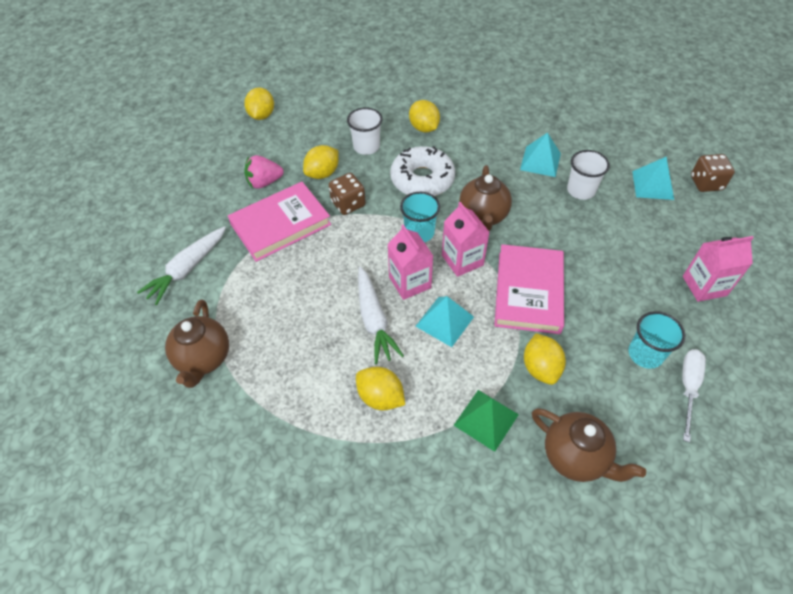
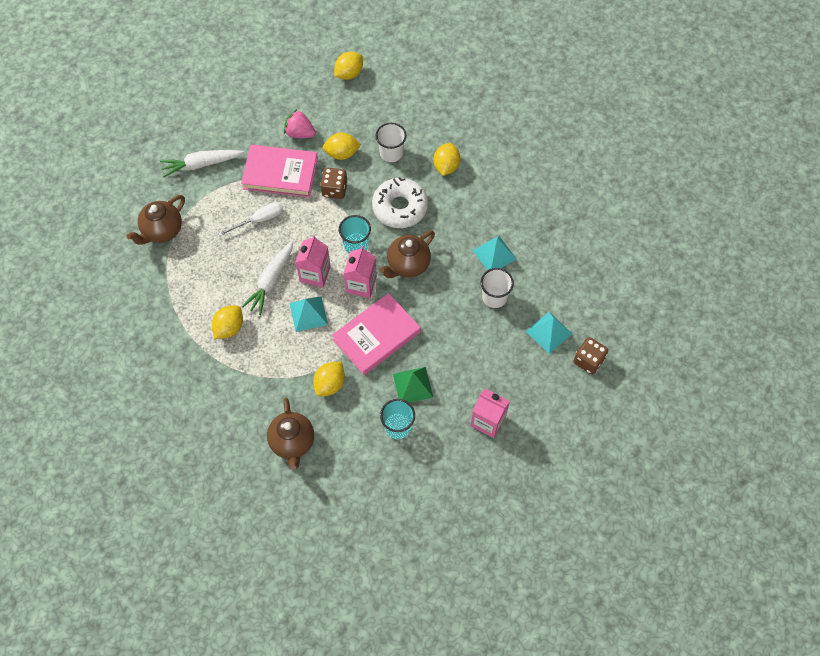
camera: 40 degrees right, 10 degrees up
yellow lemon [356,367,405,410] -> yellow lemon turned 45 degrees clockwise [212,305,243,339]
green pyramid [454,390,519,452] -> green pyramid moved to [393,367,433,403]
white screwdriver [682,349,706,442] -> white screwdriver moved to [218,202,283,236]

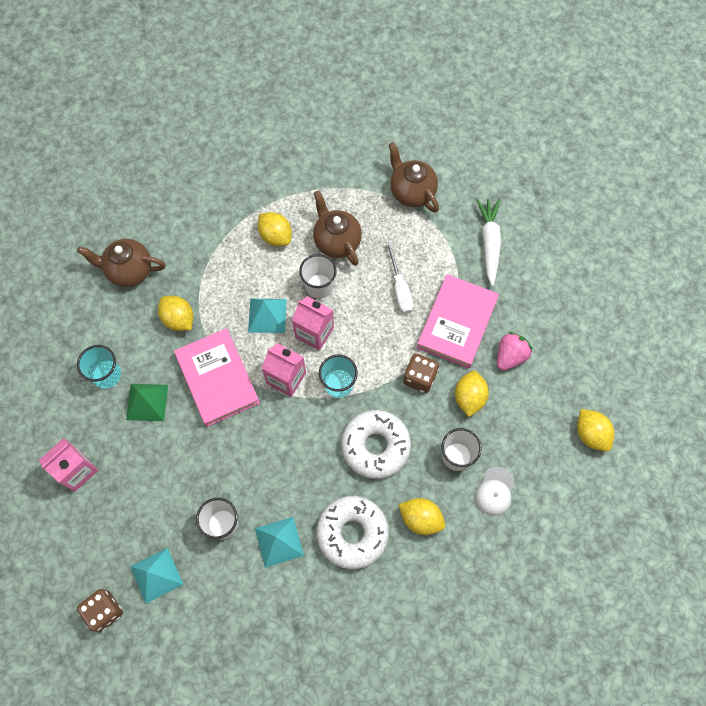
camera: 105 degrees right, 5 degrees up
white carrot [241,241,293,315] -> white cup [299,254,337,299]
brown teapot [380,231,435,278] -> brown teapot moved to [313,190,362,266]
none -> white donut [317,496,389,569]
none -> white cap [475,467,515,516]

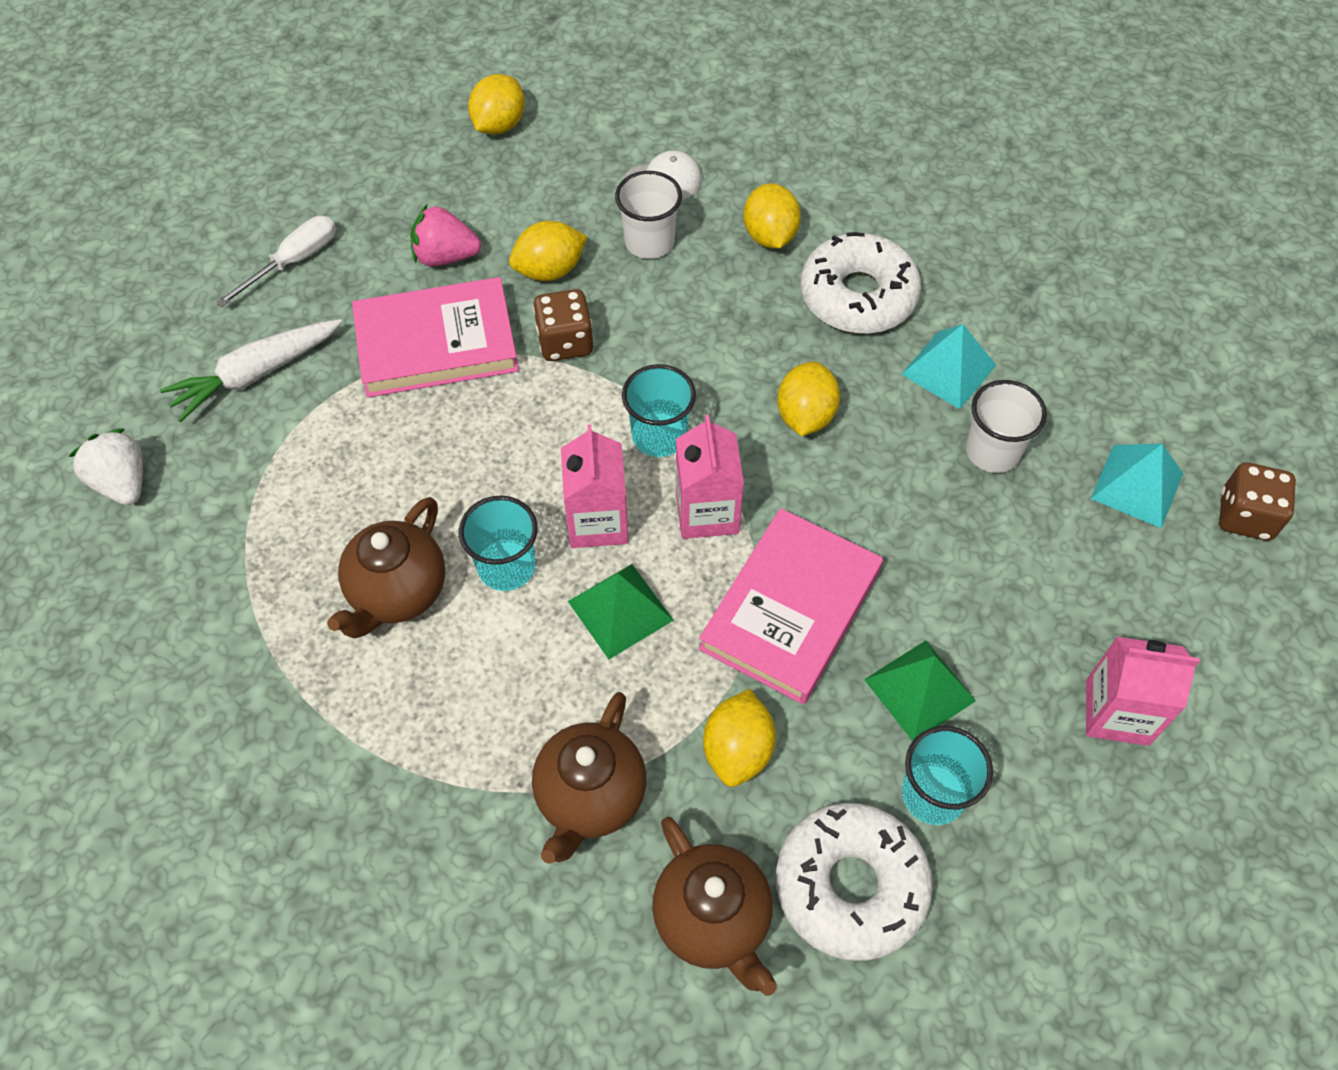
camera: 125 degrees left, 10 degrees down
turquoise pyramid [248,298,287,333] -> green pyramid [568,564,674,659]
yellow lemon [258,212,292,246] -> yellow lemon moved to [777,361,840,436]
white cup [299,254,337,299] -> turquoise cup [459,496,538,591]
white donut [341,410,411,479] -> white donut moved to [776,803,933,961]
white screwdriver [386,241,414,314] -> white screwdriver moved to [215,216,336,307]
brown teapot [389,142,439,213] -> brown teapot moved to [532,692,647,864]
none -> white strawberry [69,429,143,505]

